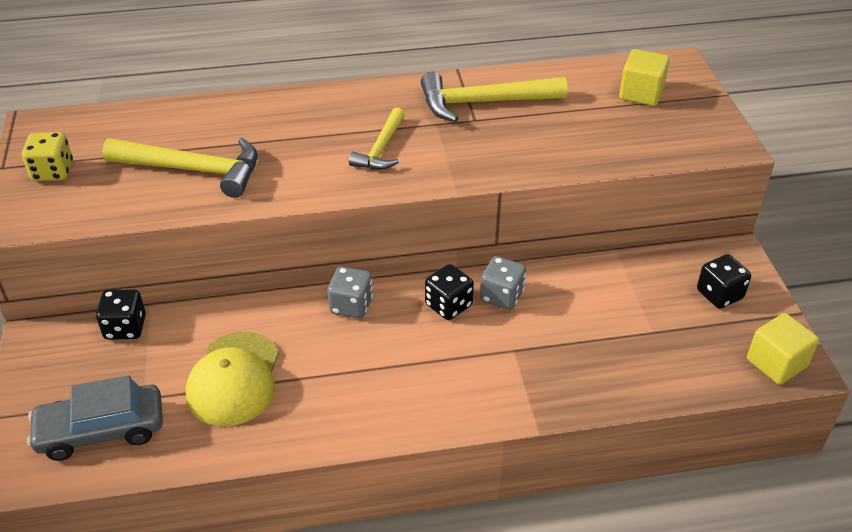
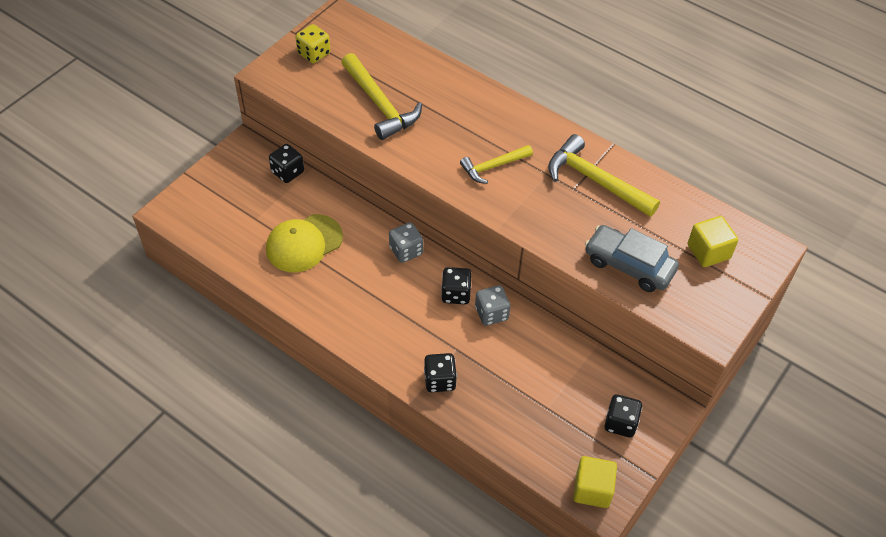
camera: 45 degrees right, 10 degrees up
grey car [27,375,163,461] -> grey car moved to [585,225,679,292]
none -> black dice [424,353,457,392]

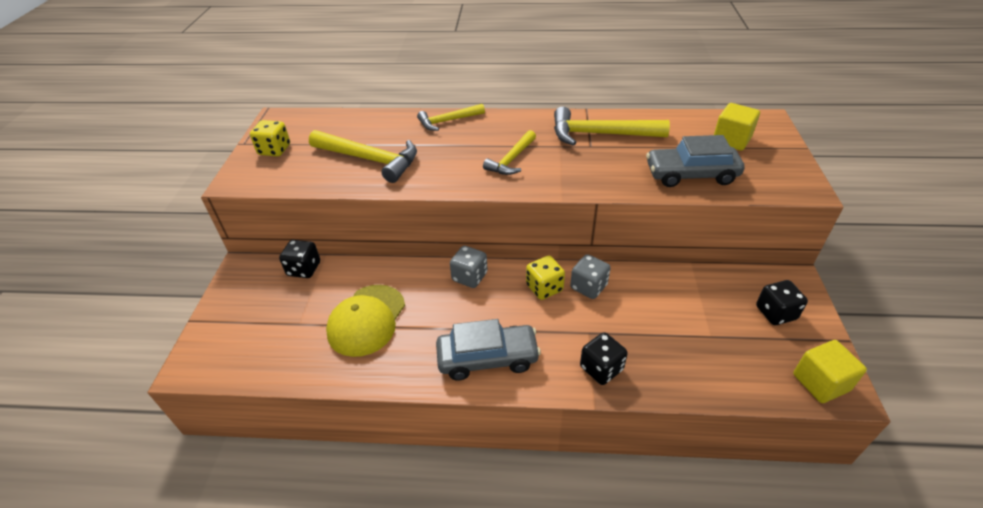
camera: 30 degrees left, 10 degrees down
black dice [441,267,472,304] -> yellow dice [526,256,565,300]
none -> yellow hammer [417,104,485,131]
none -> grey car [436,319,541,381]

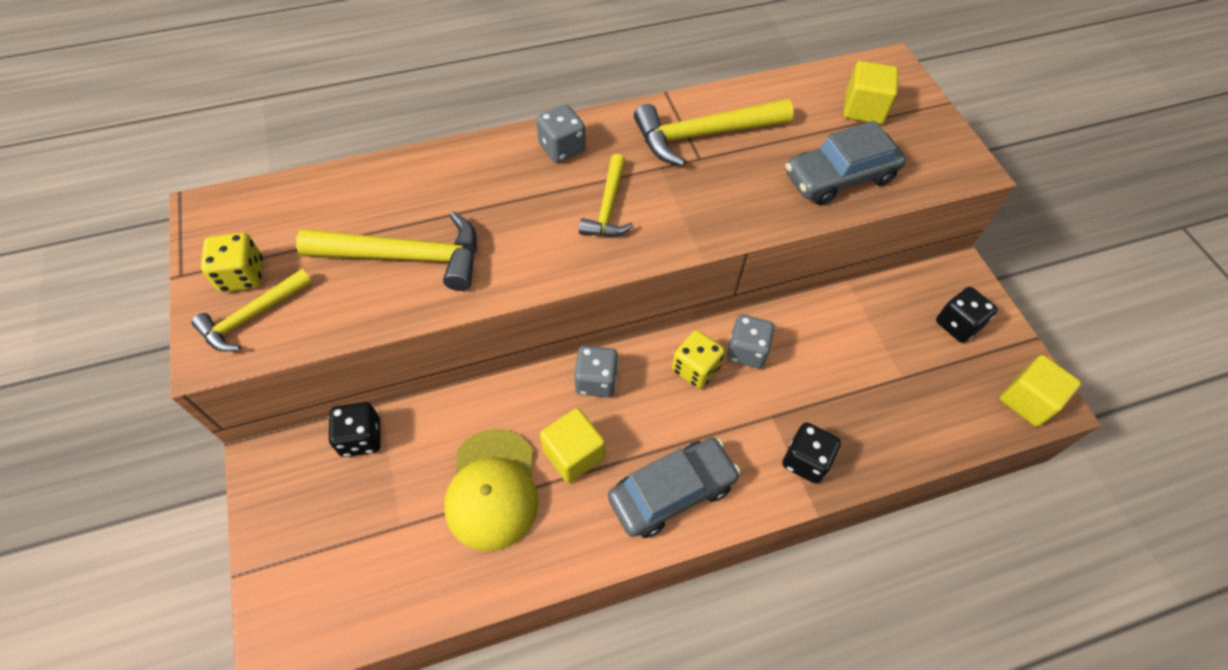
camera: 25 degrees left, 15 degrees up
yellow hammer [417,104,485,131] -> yellow hammer moved to [191,269,312,352]
none -> grey dice [536,105,586,163]
none -> yellow cube [540,408,605,483]

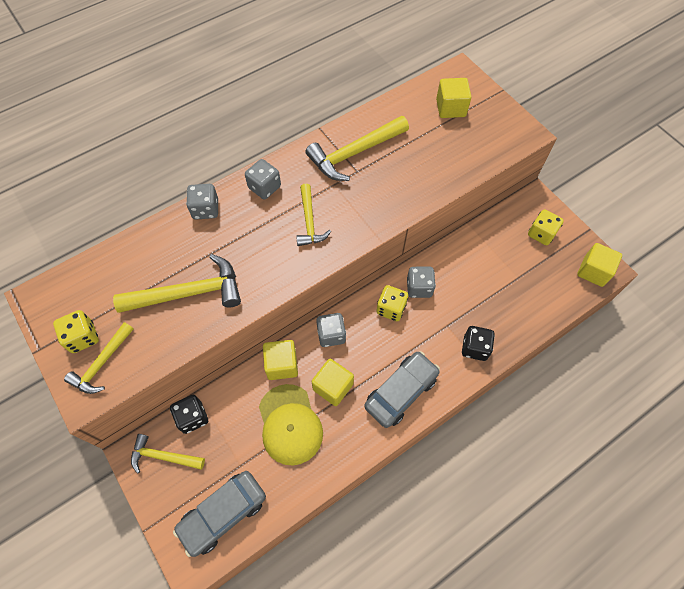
camera: 15 degrees left, 5 degrees up
grey car [785,121,906,205] -> grey car moved to [173,471,266,557]
black dice [936,287,997,343] -> yellow dice [528,209,564,245]
none -> yellow hammer [131,434,205,474]
none -> grey dice [186,184,218,220]
none -> yellow cube [263,340,298,380]

